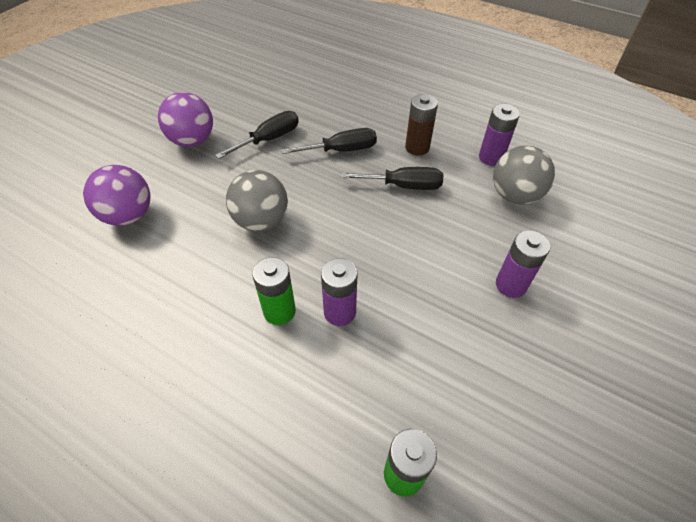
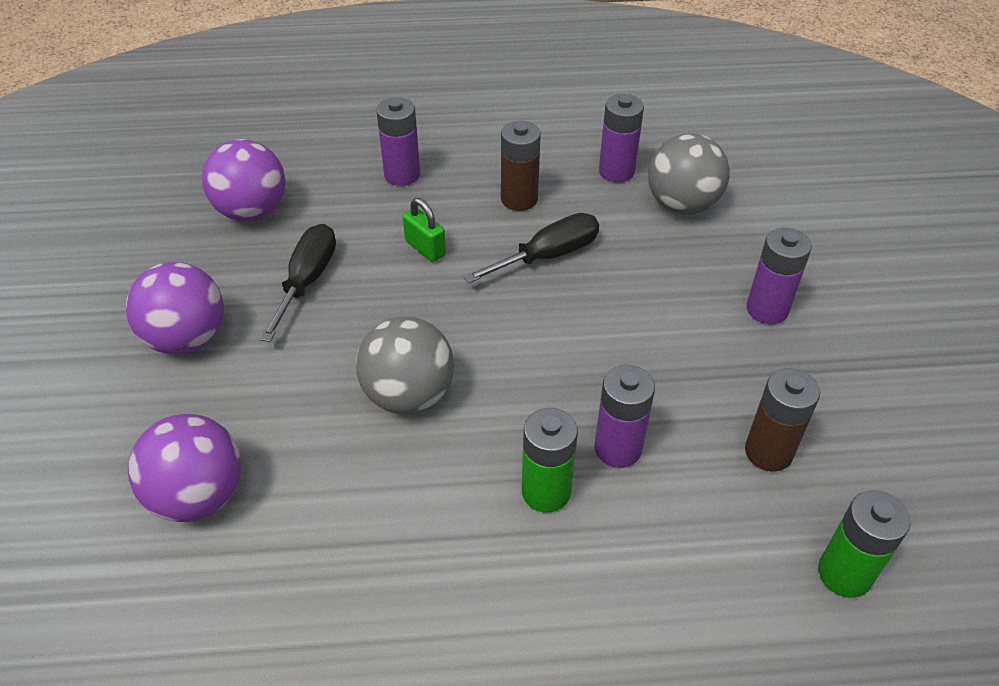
camera: 35 degrees left, 5 degrees down
black screwdriver [281,128,377,154] -> green padlock [403,198,446,262]
none -> purple ball [202,139,286,221]
none -> purple battery [376,97,420,186]
none -> brown battery [745,368,820,472]

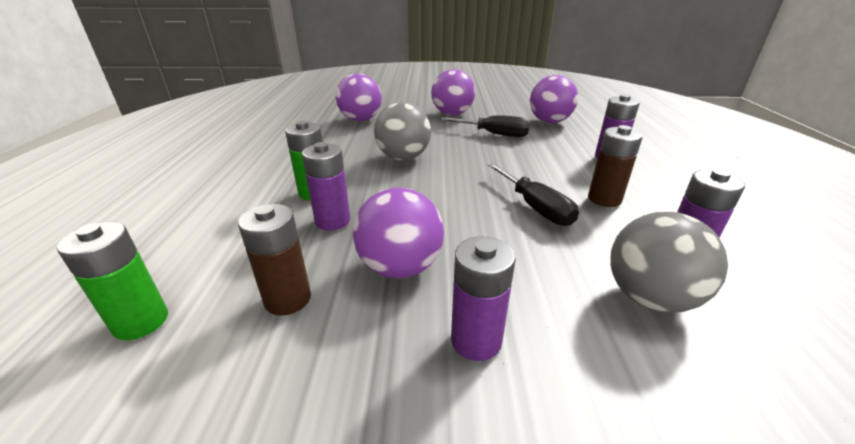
camera: 95 degrees right, 15 degrees down
green padlock [403,198,446,262] -> none
none -> purple ball [353,187,444,279]

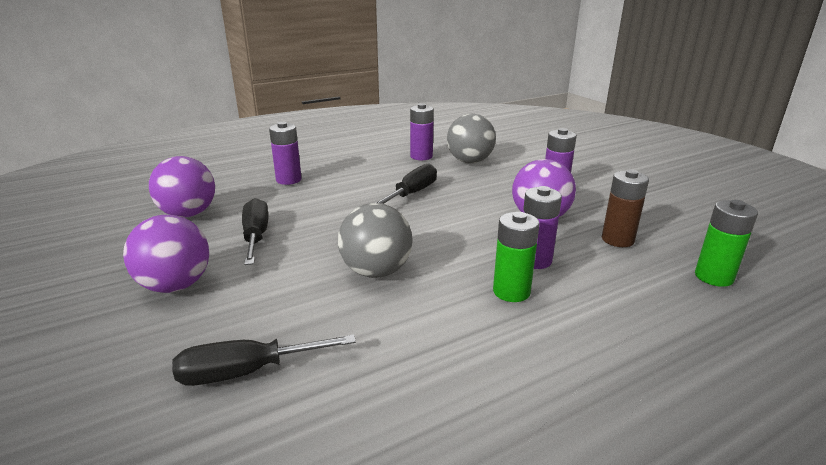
camera: 120 degrees left, 5 degrees down
purple ball [336,73,382,121] -> black screwdriver [172,334,356,386]
brown battery [588,125,643,207] -> none

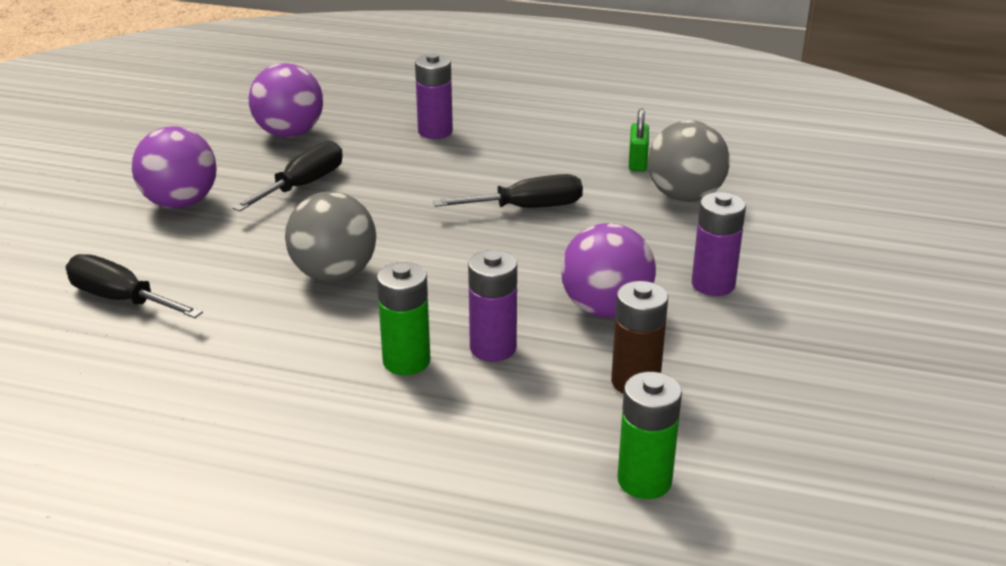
camera: 45 degrees right, 5 degrees up
purple battery [410,103,434,160] -> green padlock [629,109,649,171]

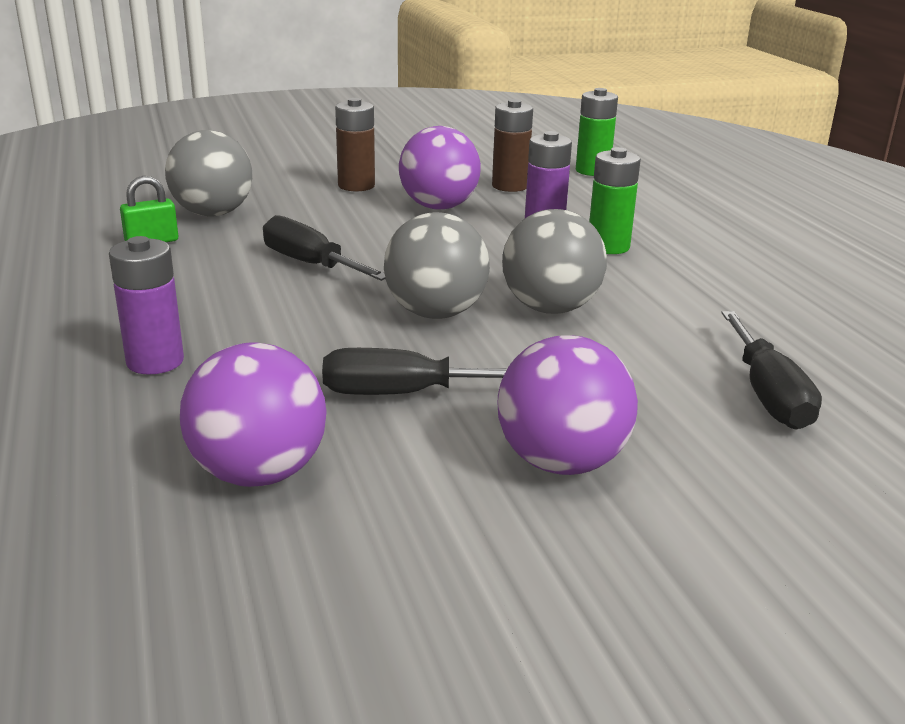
camera: 125 degrees left, 5 degrees down
purple battery [692,192,746,296] -> brown battery [335,98,375,192]
none -> grey ball [384,212,490,319]

